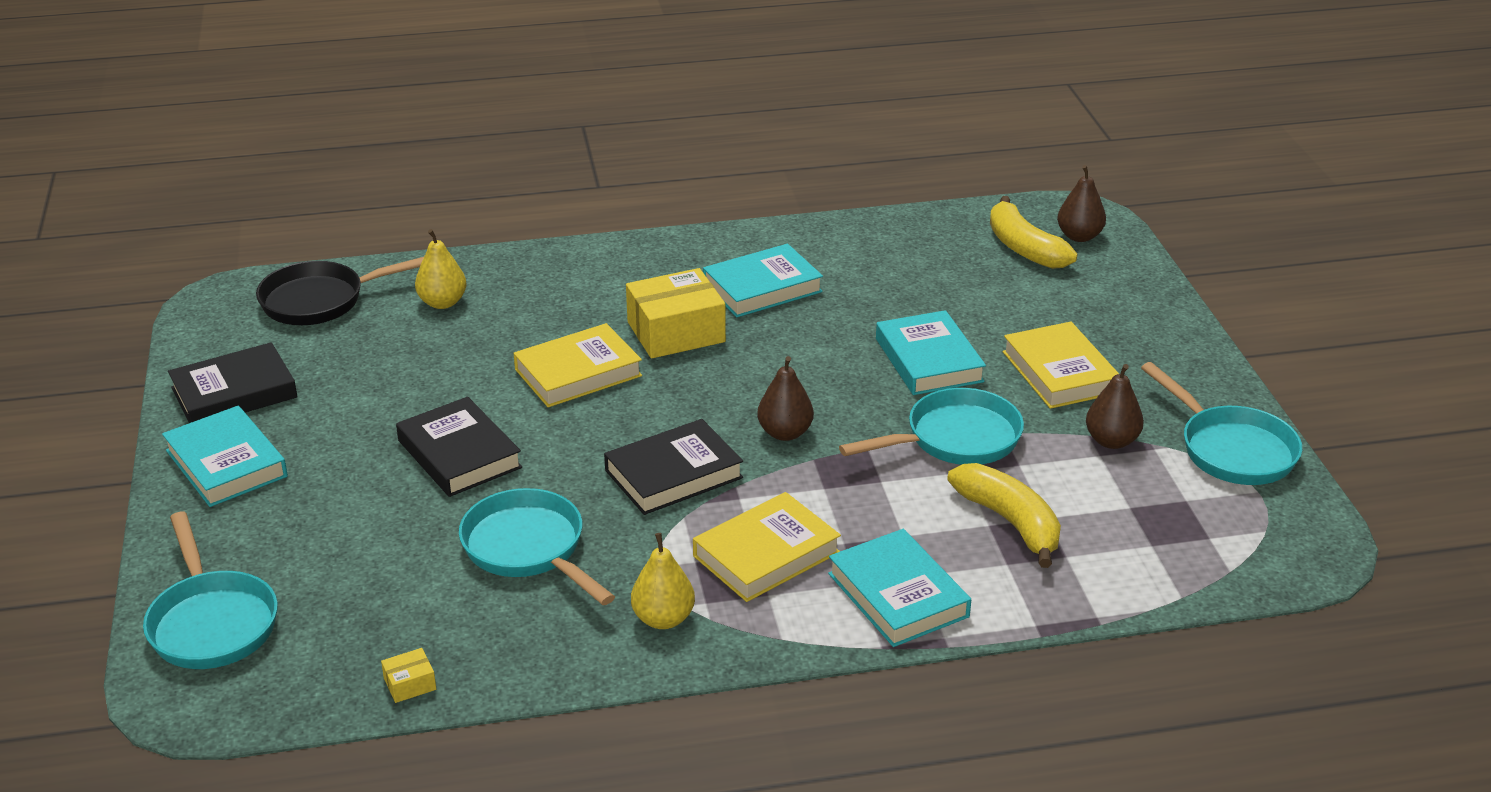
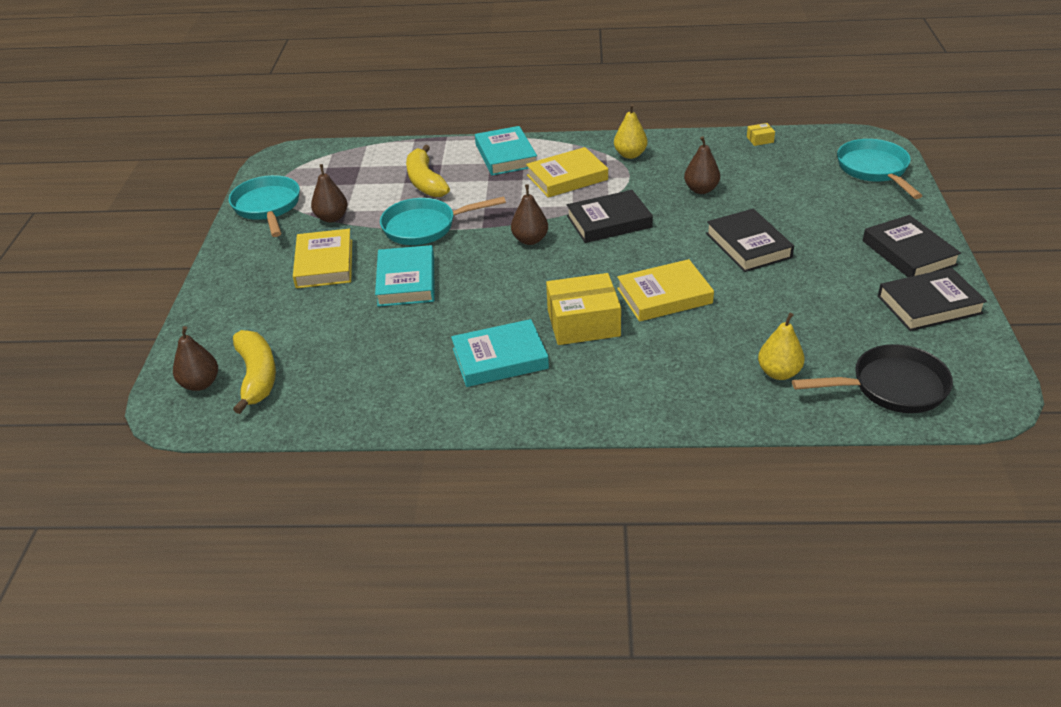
camera: 165 degrees left, 5 degrees up
turquoise book [162,406,288,507] -> black book [863,215,961,277]
turquoise pan [459,488,615,605] -> brown pear [684,136,720,194]

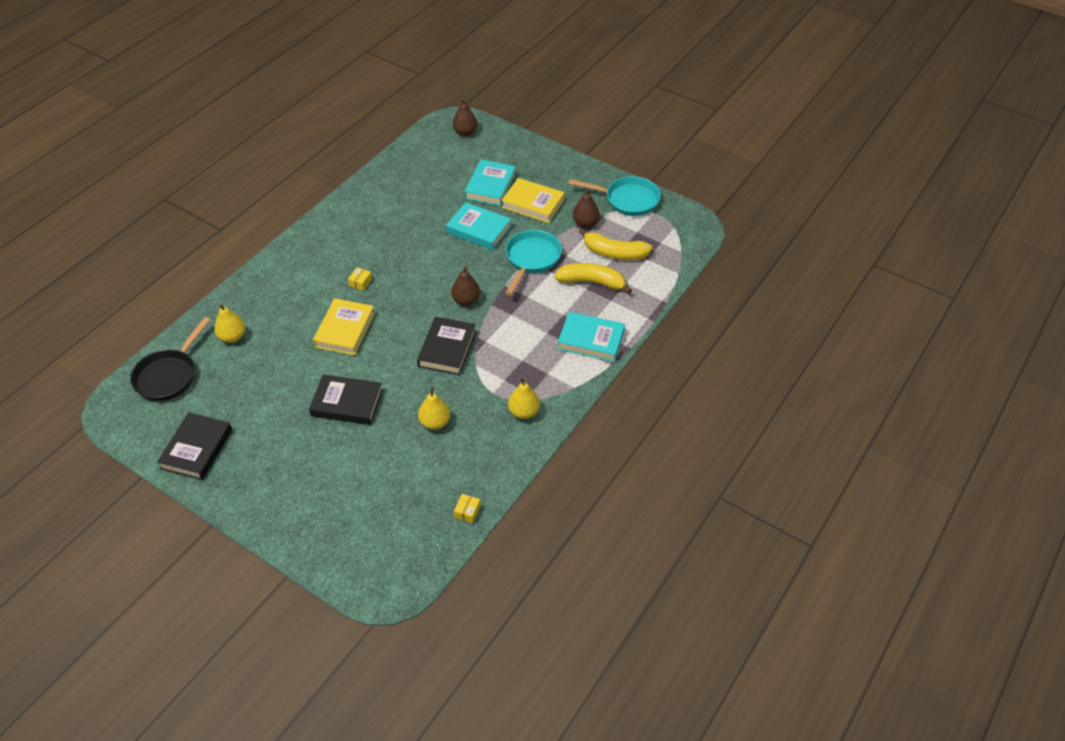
camera: 120 degrees right, 10 degrees up
yellow banana [233,330,276,414] -> yellow banana moved to [579,228,653,260]
turquoise book [451,319,549,387] -> turquoise book moved to [464,160,516,206]
yellow book [526,147,608,198] -> none
yellow box [546,273,621,345] -> yellow box [348,267,372,291], size x0.42
brown pear [684,136,720,194] -> yellow pear [418,387,450,430]
turquoise pan [837,139,922,199] -> none
black book [863,215,961,277] -> none

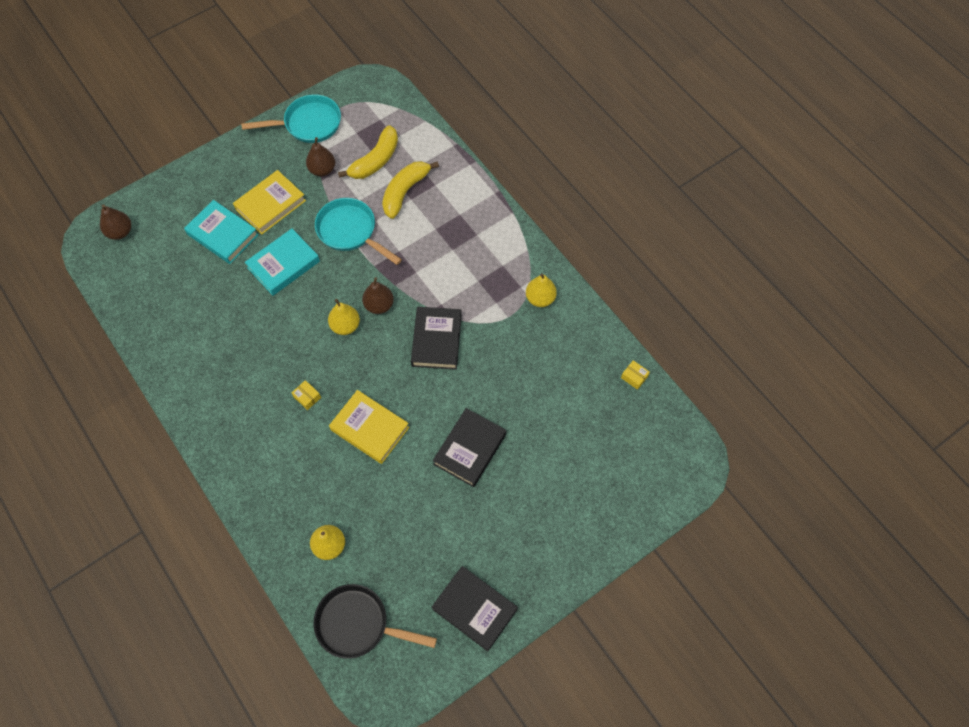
camera: 70 degrees left, 15 degrees up
black pan [130,317,210,401] -> black pan turned 150 degrees clockwise [313,584,437,659]
black book [417,317,476,375] -> black book turned 60 degrees clockwise [411,307,462,370]
yellow pear [418,387,450,430] -> yellow pear moved to [328,299,360,335]
turquoise book [558,312,625,362] -> none
turquoise pan [569,176,661,216] -> turquoise pan turned 45 degrees clockwise [241,94,341,143]

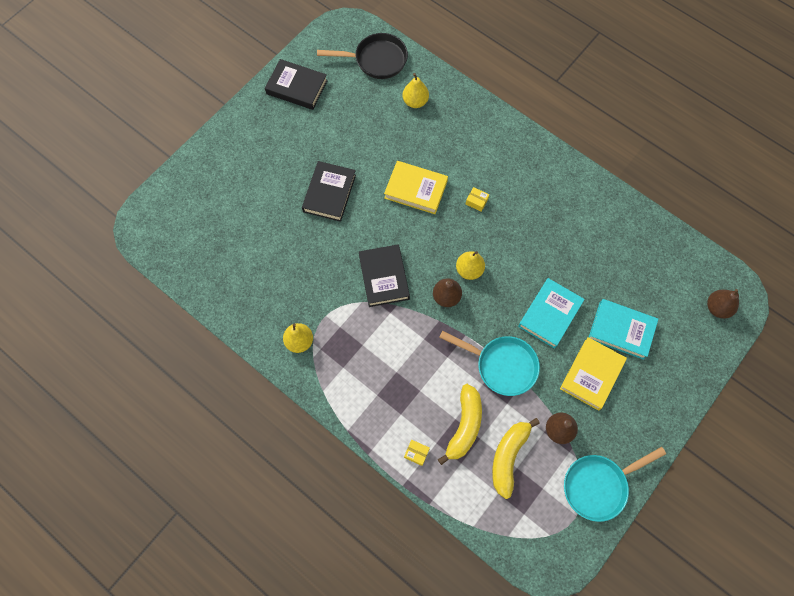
camera: 165 degrees right, 5 degrees up
yellow box [621,360,650,390] -> yellow box moved to [404,440,430,466]

